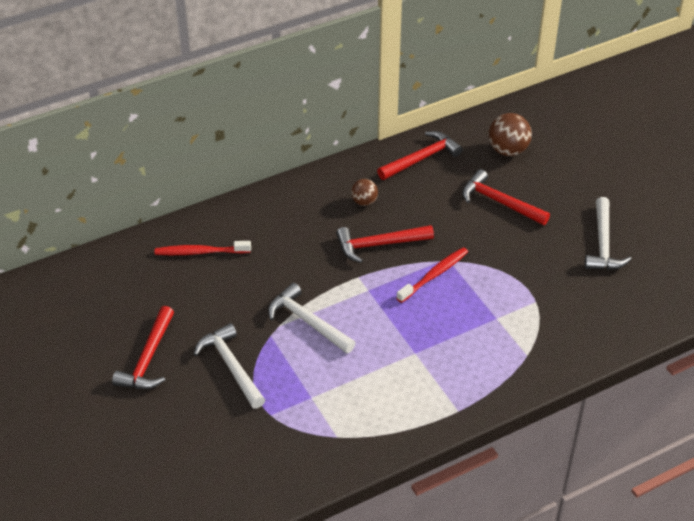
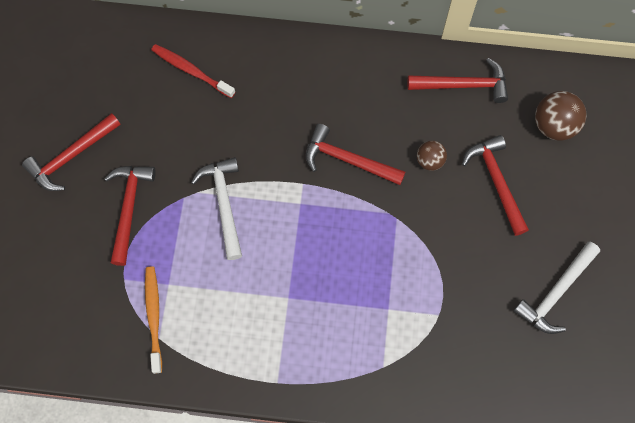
camera: 35 degrees right, 25 degrees up
white hammer [194,323,265,409] -> red hammer [104,166,156,266]
brown ball [351,179,378,206] -> brown ball moved to [417,141,447,171]
red toothbrush [397,247,468,303] -> none
none -> orange toothbrush [145,266,162,374]

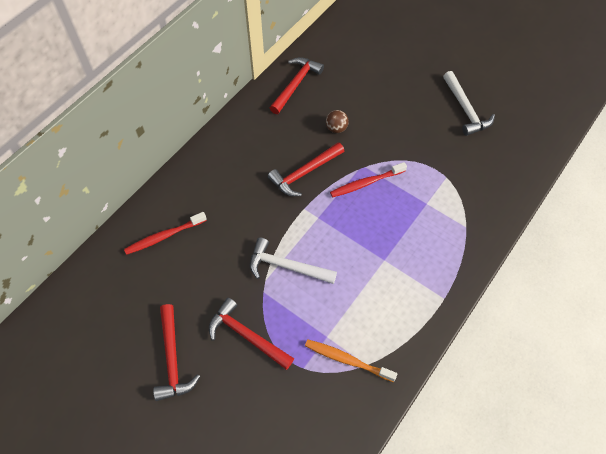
camera: 60 degrees left, 10 degrees down
red hammer [462,135,529,236] -> none
brown ball [535,91,586,141] -> none
none -> red toothbrush [330,162,407,198]

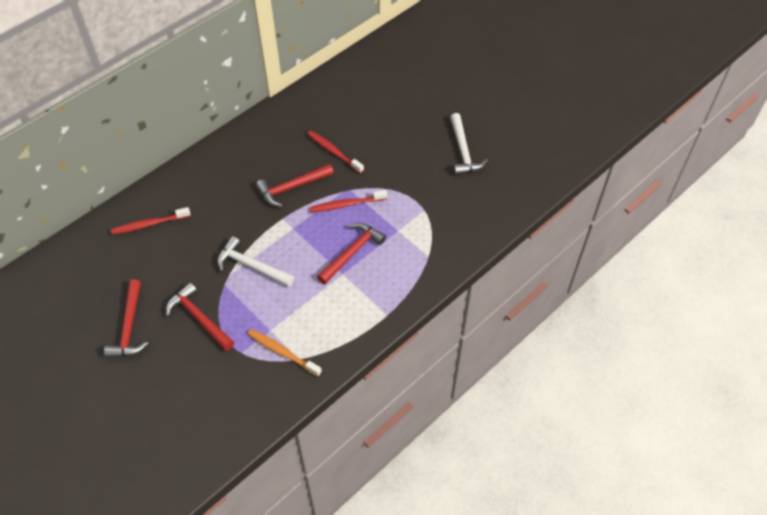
camera: 10 degrees right, 5 degrees down
red hammer [270,57,324,114] -> red hammer moved to [317,223,386,284]
brown ball [326,110,349,133] -> red toothbrush [307,131,364,173]

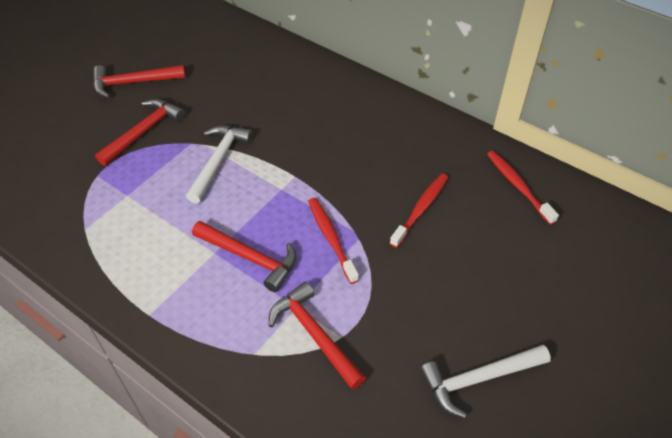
camera: 80 degrees right, 5 degrees down
red toothbrush [111,207,191,235] -> red toothbrush moved to [487,151,559,225]
orange toothbrush [248,329,322,376] -> none
red hammer [256,164,334,207] -> red hammer moved to [269,282,366,390]

